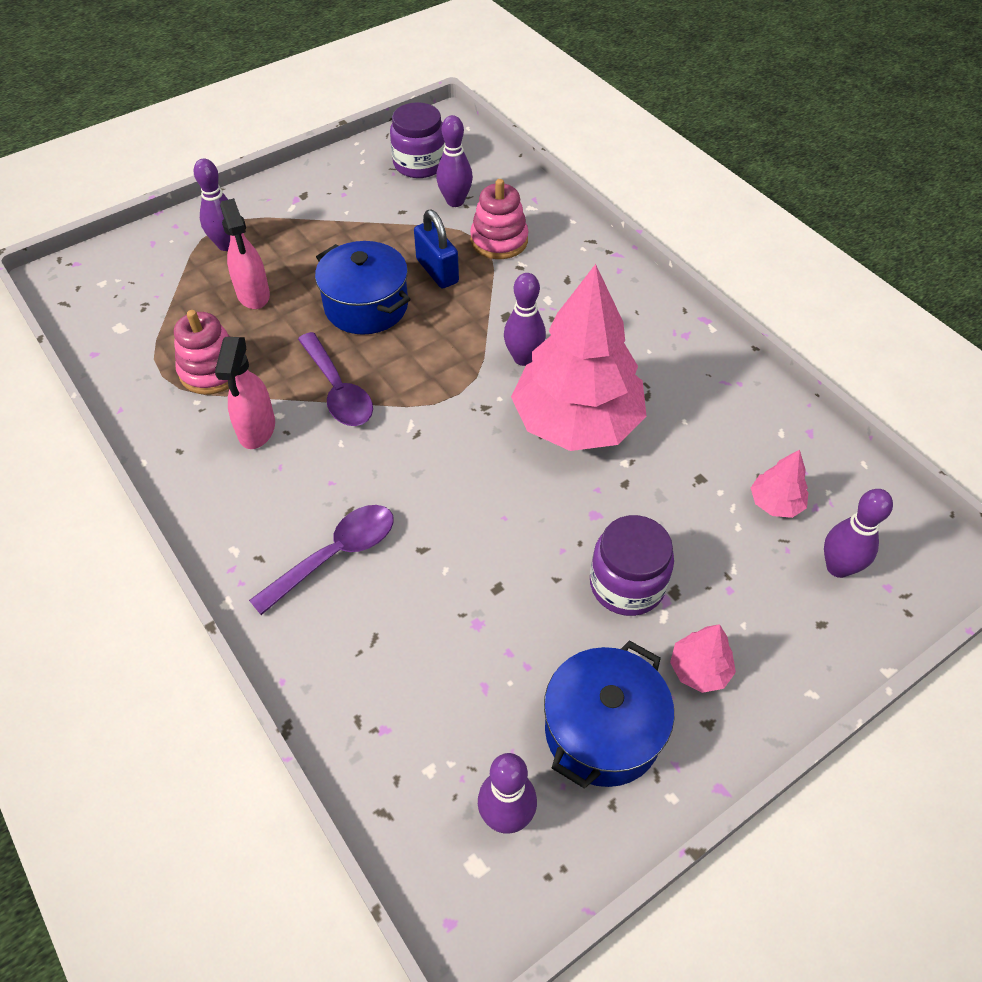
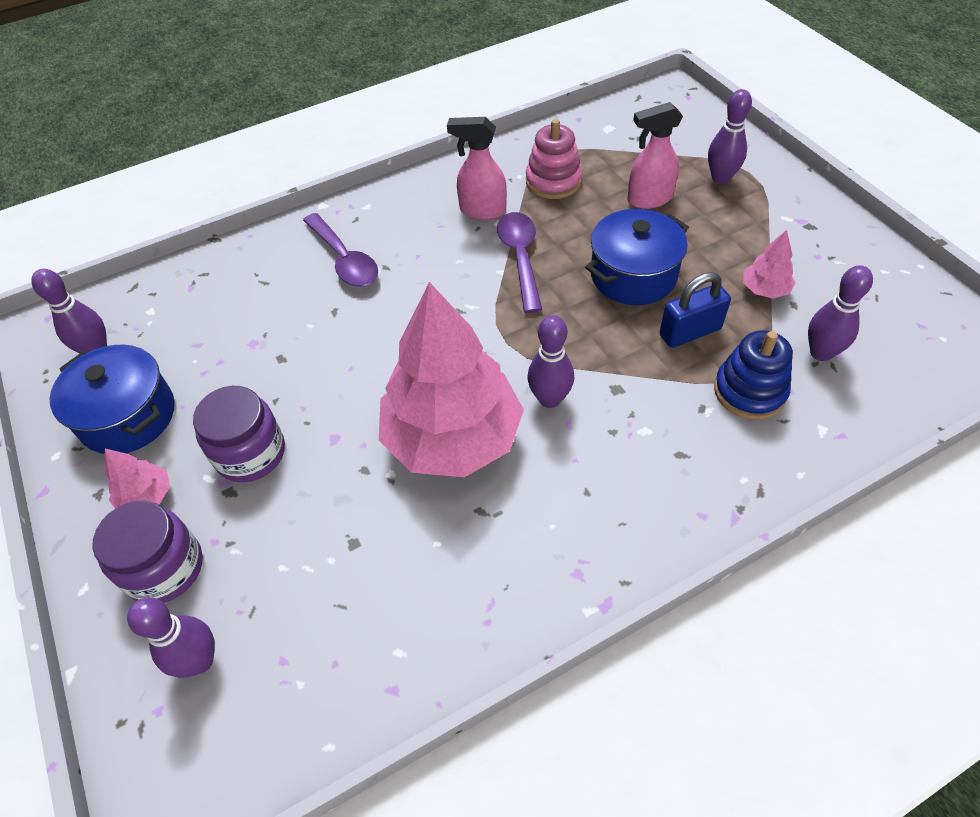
camera: 100 degrees right, 0 degrees up
purple spoon [298,332,373,426] -> purple spoon turned 105 degrees clockwise [497,212,542,313]
purple jar [390,102,445,178] -> purple jar moved to [92,501,203,603]
pink stacking toy [470,179,529,259] -> blue stacking toy [714,330,793,420]
pink tree [751,450,808,518] -> pink tree moved to [743,230,795,299]

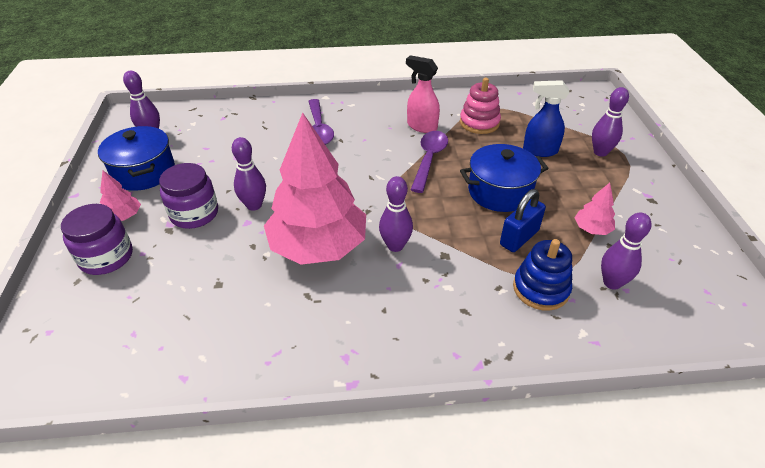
camera: 20 degrees right, 10 degrees down
purple bowling pin [127,597,215,678] -> purple bowling pin moved to [232,137,266,211]
pink spray bottle [627,102,683,209] -> blue spray bottle [523,80,570,157]
blue padlock [660,272,731,348] -> blue padlock turned 45 degrees counterclockwise [500,189,546,252]

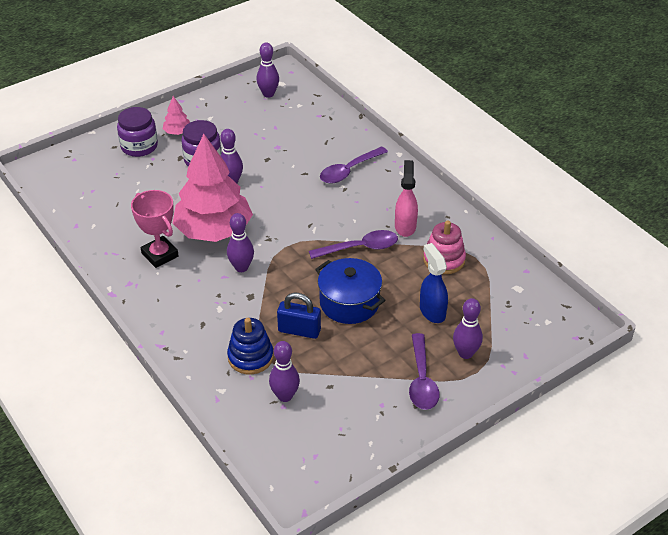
camera: 60 degrees right, 0 degrees up
blue pot [98,126,175,191] -> none
pink tree [574,183,615,235] -> none
none -> pink trophy [131,190,179,268]
none -> purple spoon [409,333,440,410]

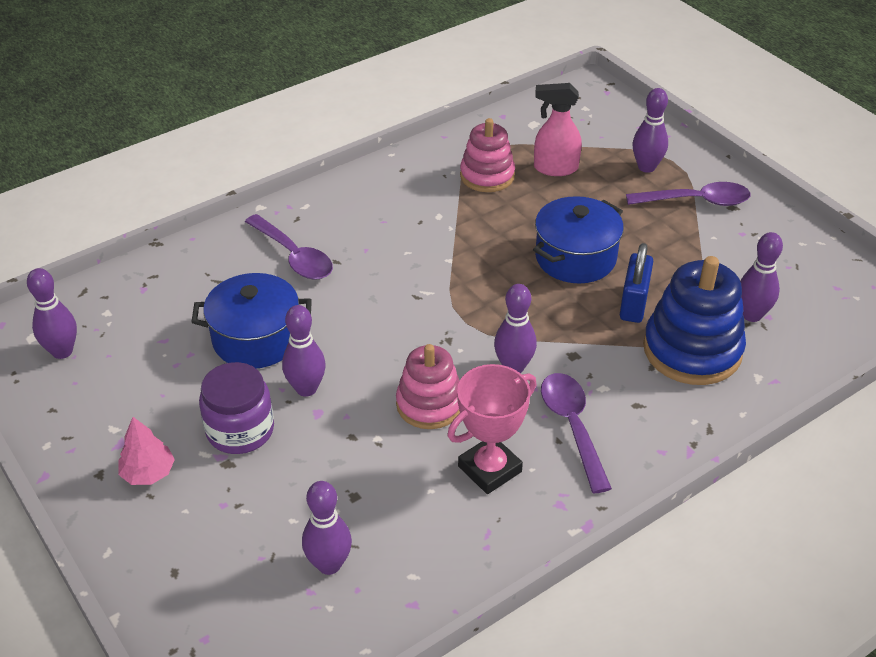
camera: 90 degrees left, 0 degrees up
purple jar [117,107,158,157] -> none
pink tree [173,134,253,242] -> pink stacking toy [396,344,460,429]
blue stacking toy [227,318,274,374] -> blue stacking toy [643,256,746,385], size x1.53
purple spoon [309,230,398,259] -> purple spoon moved to [541,373,612,493]
pink spray bottle [395,160,418,237] -> pink spray bottle moved to [534,83,582,176]
blue spray bottle [420,243,448,323] -> none
none -> blue pot [192,273,312,368]
none -> purple bowling pin [302,481,352,575]

